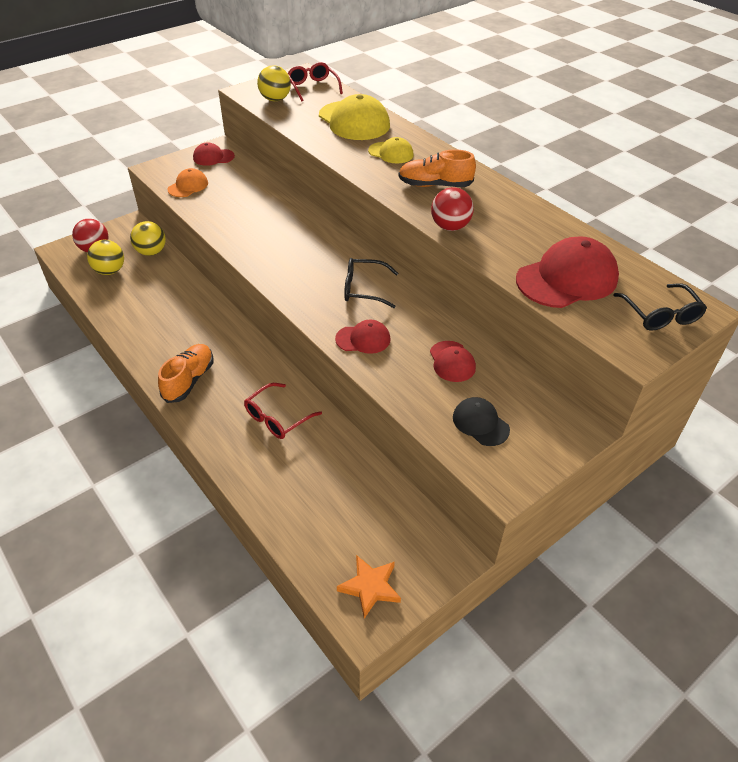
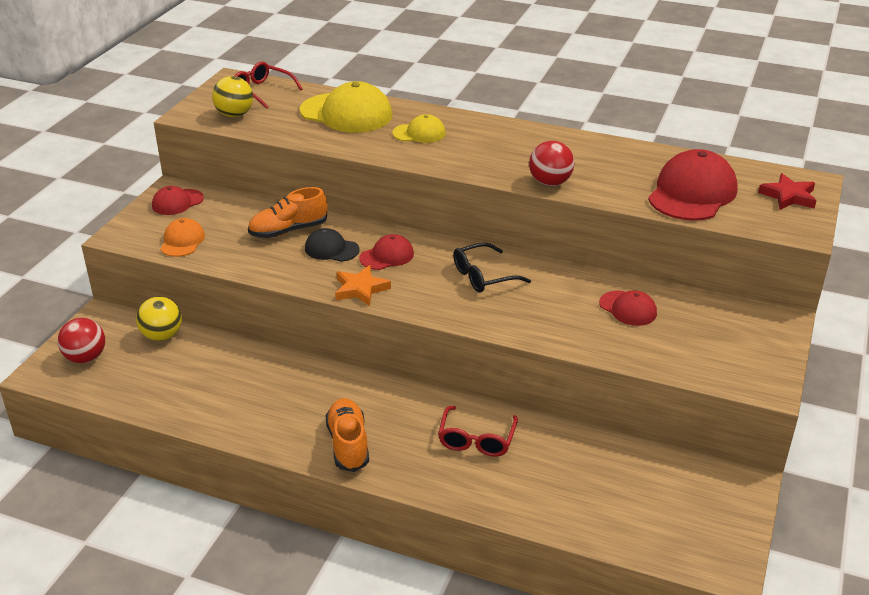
camera: 30 degrees left, 10 degrees down
yellow ball [87,240,124,275] -> none
red cap [335,320,390,354] -> red cap moved to [359,234,414,270]
orange star [337,555,401,619] -> orange star moved to [335,265,391,306]
orange shoe [399,149,476,187] -> orange shoe moved to [248,187,327,238]
black cap [453,397,510,446] -> black cap moved to [305,228,360,262]
black glasses [614,283,707,331] -> red star [758,173,817,210]

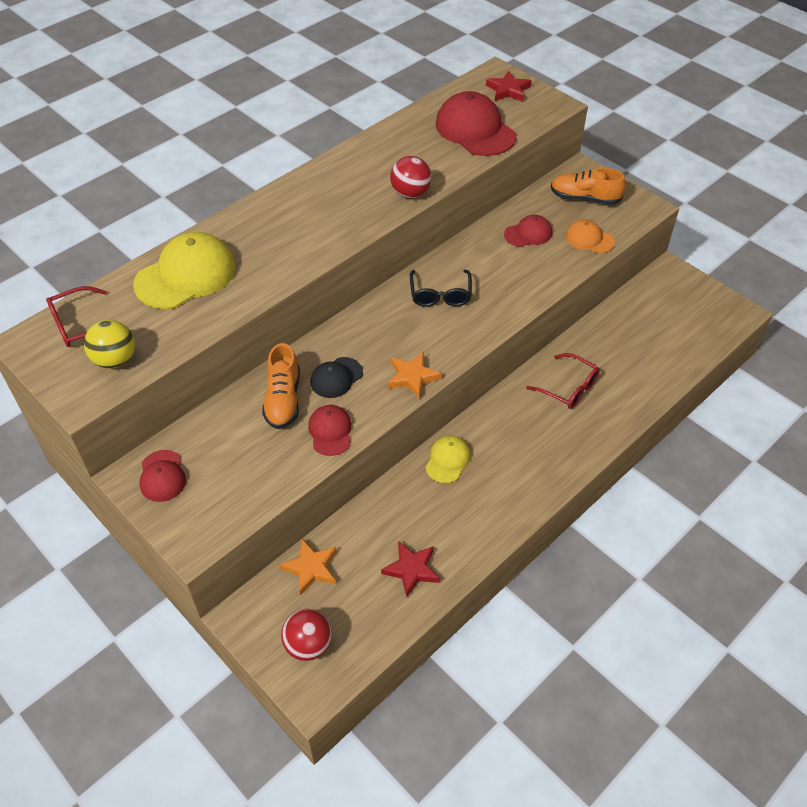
camera: 65 degrees left, 15 degrees up
yellow ball [136,297,182,341] -> orange star [280,539,337,595]
orange cap [161,218,205,257] -> orange cap moved to [565,219,615,254]
orange shoe [325,398,369,472] -> orange shoe moved to [551,168,626,205]
red cap [359,234,414,270] -> red cap moved to [308,405,352,456]
yellow cap [392,114,446,143] -> yellow cap moved to [425,436,471,483]
none -> red star [381,541,440,597]

